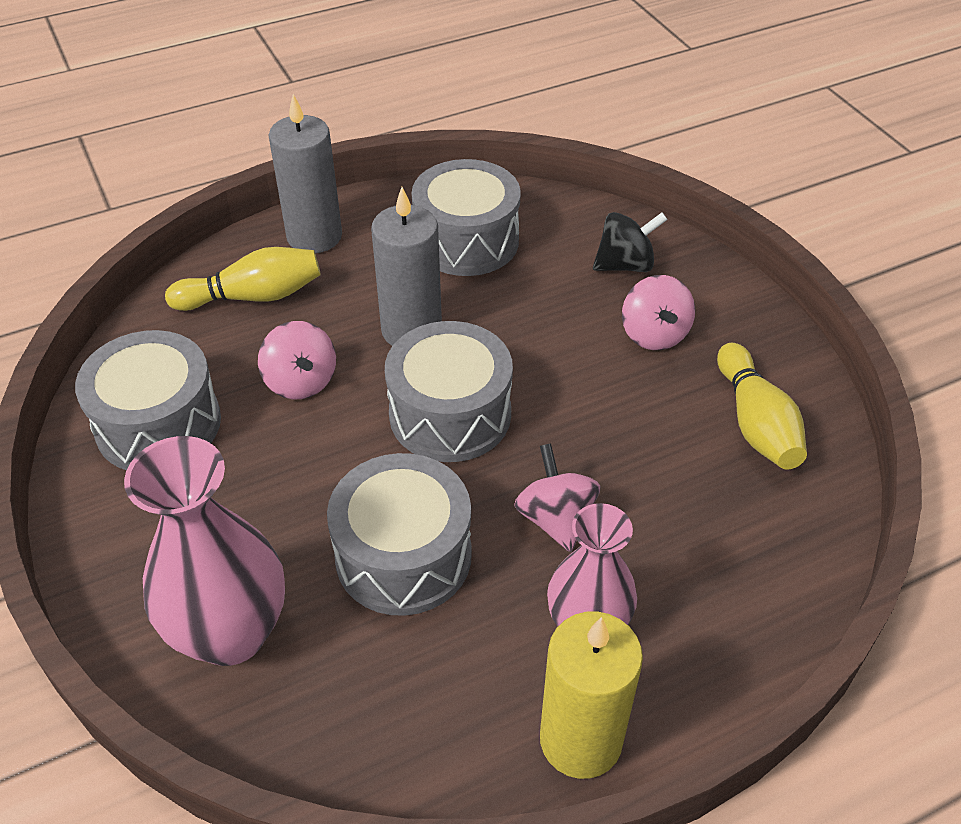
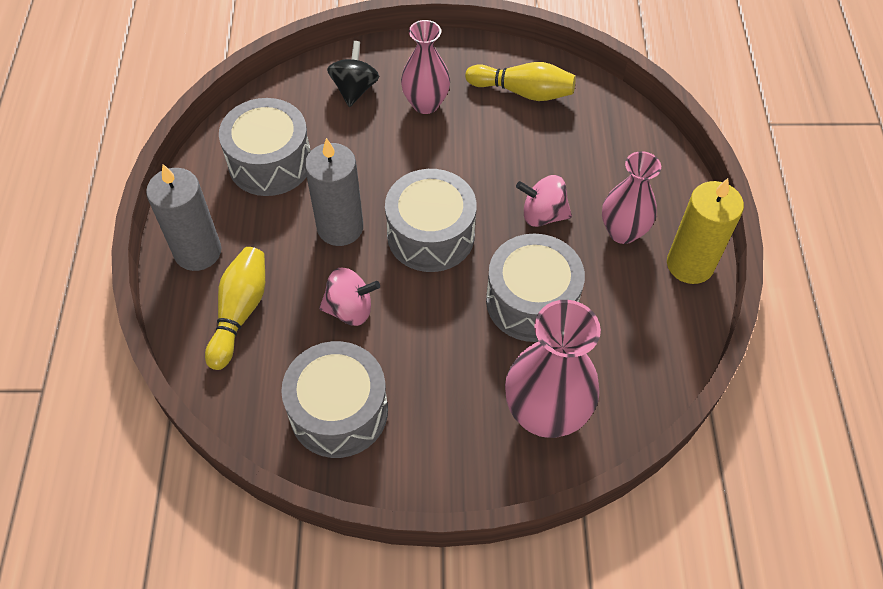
camera: 65 degrees left, 10 degrees up
pink spinning top [622,275,695,350] -> pink vase [401,20,450,114]

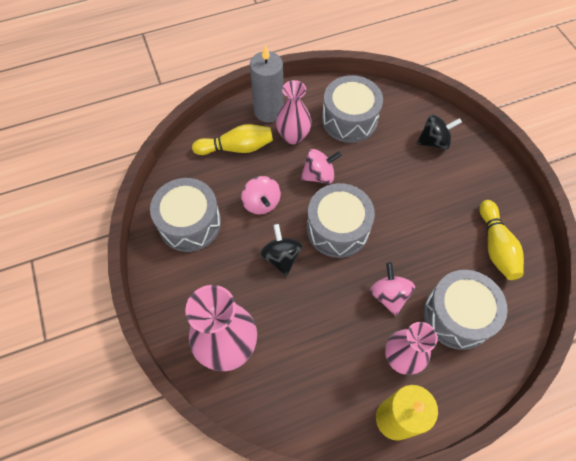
camera: 70 degrees right, 5 degrees up
grey candle [305,138,363,246] -> pink spinning top [301,149,342,184]
pink vase [401,20,450,114] -> pink vase moved to [276,80,312,144]
grey drum [486,234,585,342] -> grey drum moved to [424,270,508,350]
none -> black spinning top [260,224,302,276]

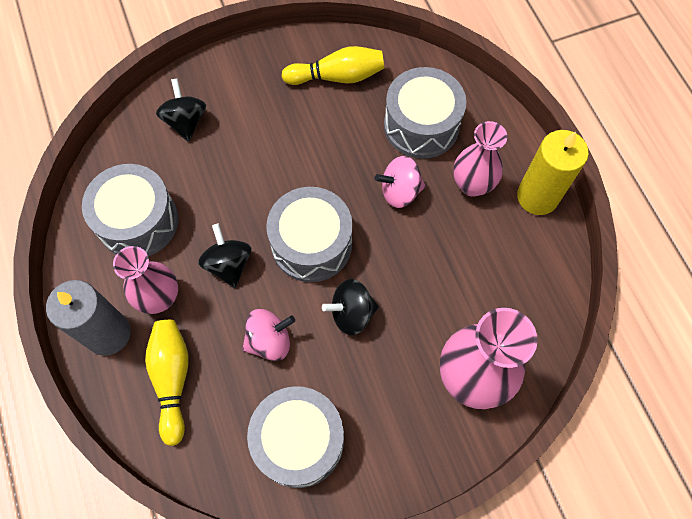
camera: 90 degrees left, 5 degrees up
pink spinning top [301,149,342,184] -> black spinning top [198,223,252,288]

